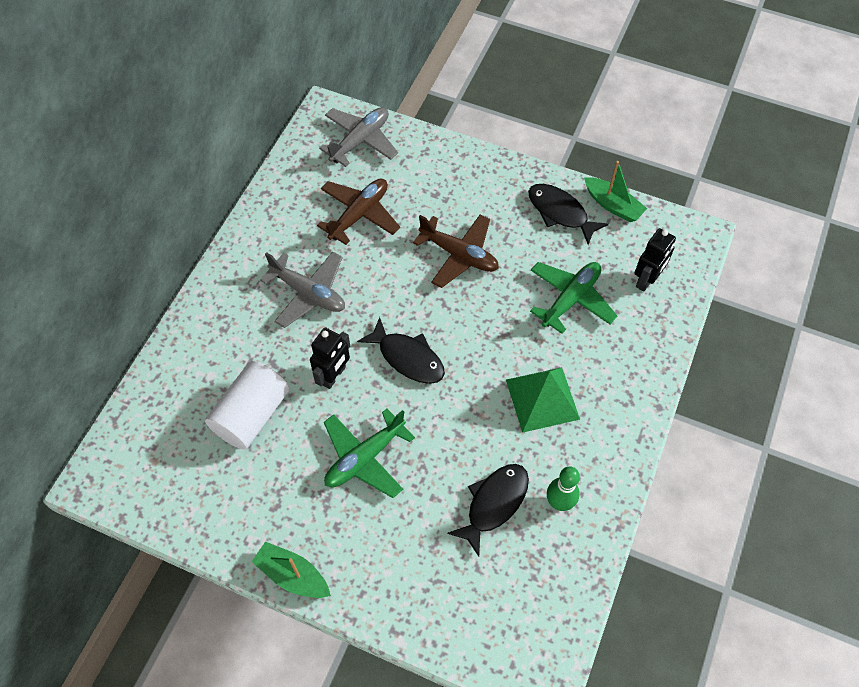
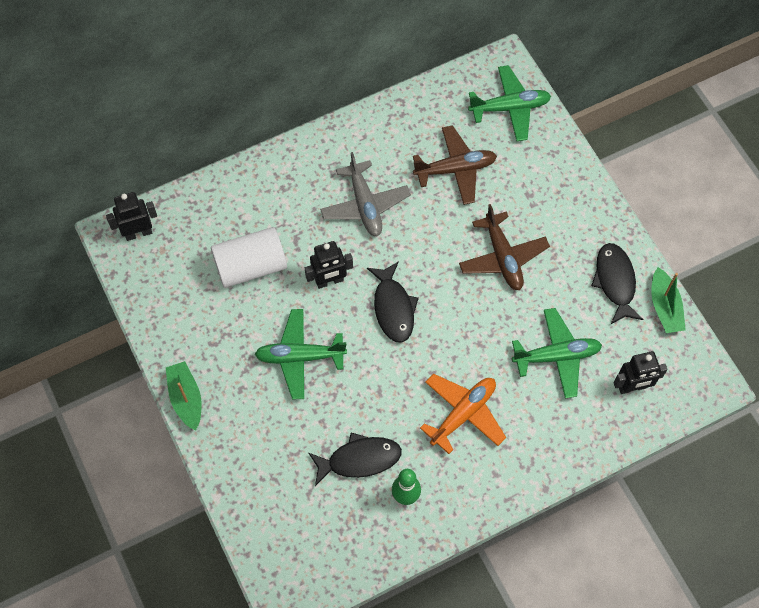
camera: 40 degrees right, 5 degrees up
grey plane [319,107,398,167] -> green plane [468,65,551,141]
green pyramid [506,367,580,433] -> orange plane [420,374,506,454]
none -> black robot [106,192,157,241]

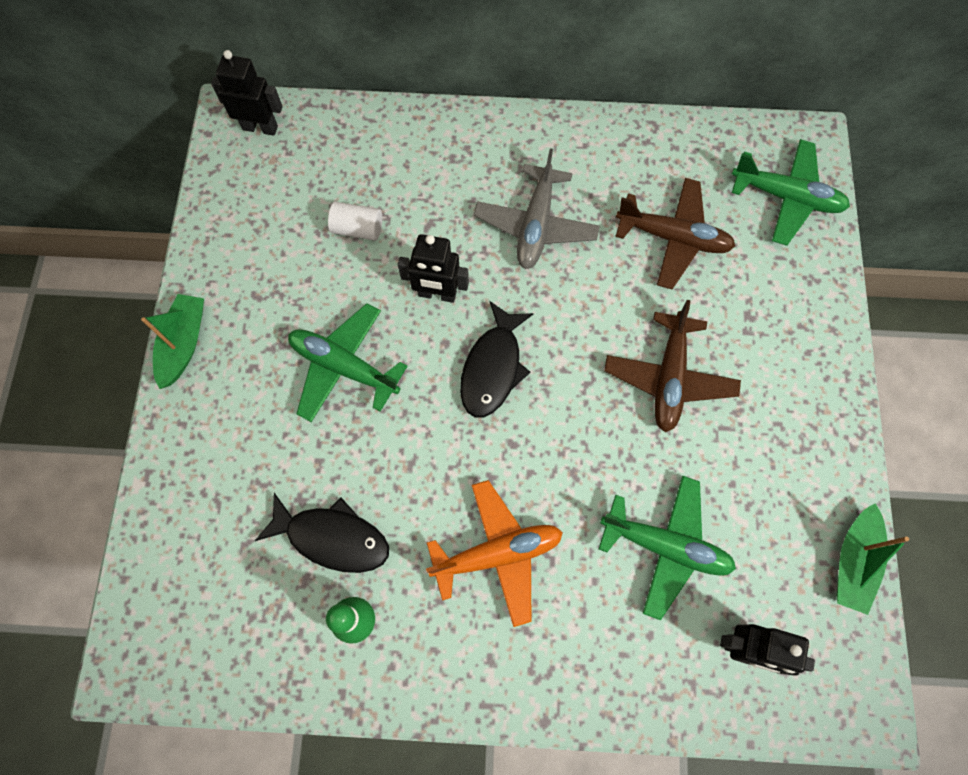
camera: 30 degrees right, 5 degrees up
white cylinder [211,227,287,288] -> white cylinder [328,202,382,241], size x0.53
black fish [591,243,644,325] -> none

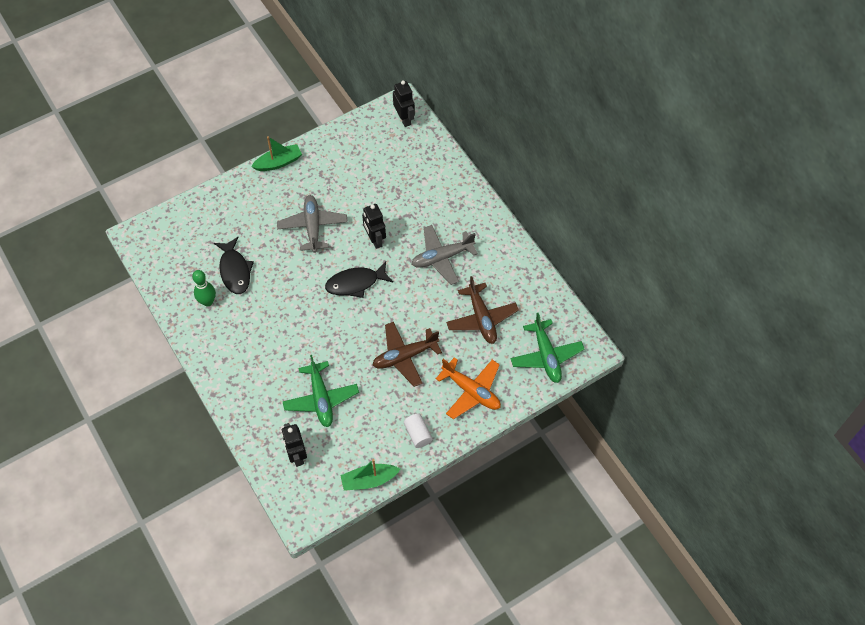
camera: 55 degrees right, 10 degrees down
green plane [288,303,408,422] -> grey plane [277,195,348,253]
white cylinder [328,202,382,241] -> white cylinder moved to [404,414,432,448]
orange plane [426,480,563,627] -> orange plane moved to [436,357,501,419]

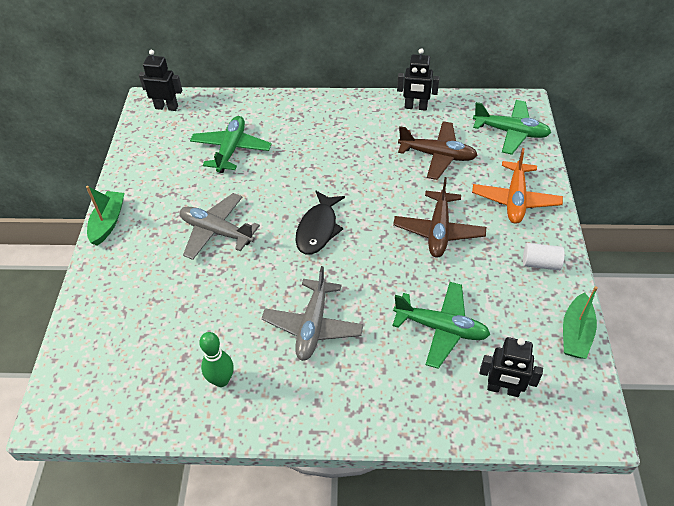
camera: 55 degrees left, 10 degrees down
black fish [214,237,254,294] -> none
black robot [362,204,386,249] -> black robot moved to [397,48,440,111]
grey plane [412,225,478,285] -> grey plane moved to [261,266,364,361]
orange plane [436,357,501,419] -> orange plane turned 120 degrees clockwise [472,148,563,224]
none -> green plane [190,116,272,173]

